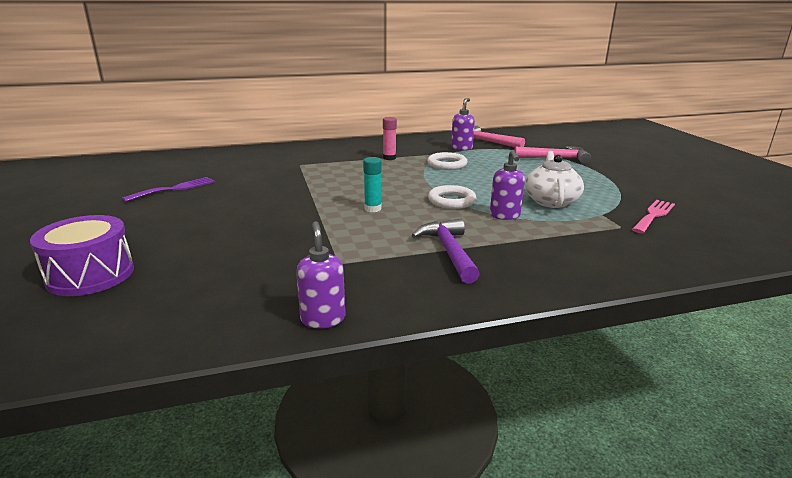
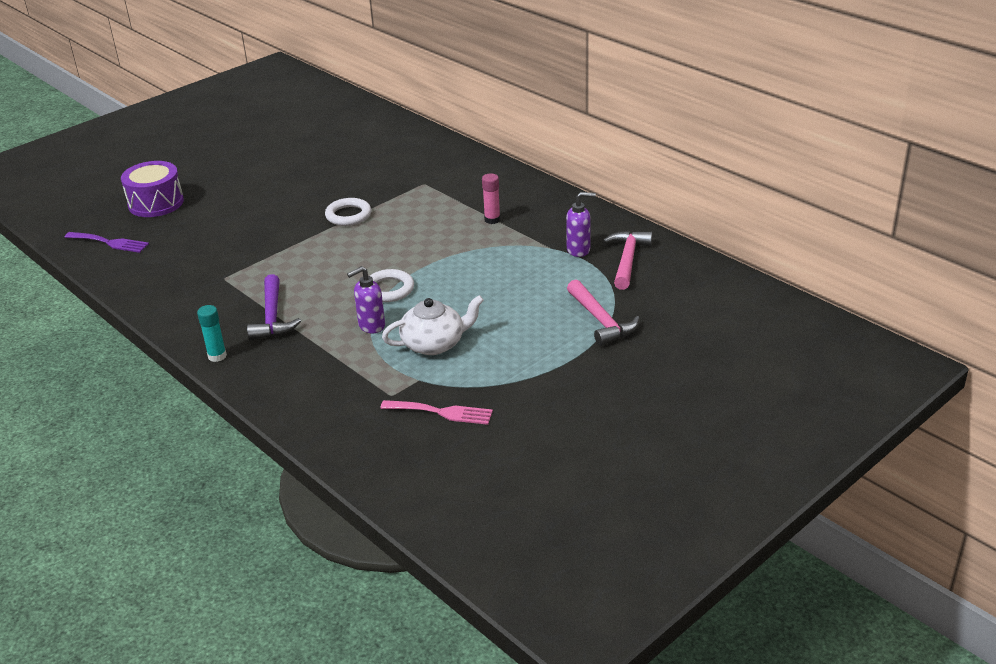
camera: 65 degrees right, 10 degrees up
purple fork [122,177,215,202] -> purple fork moved to [65,232,149,253]
purple soap dispenser [296,221,345,329] -> none
turquoise glue stick [363,157,382,212] -> turquoise glue stick moved to [197,305,227,362]
purple hammer [411,219,480,284] -> purple hammer turned 120 degrees clockwise [247,274,301,340]
white ring [427,152,468,170] -> white ring moved to [325,198,371,226]

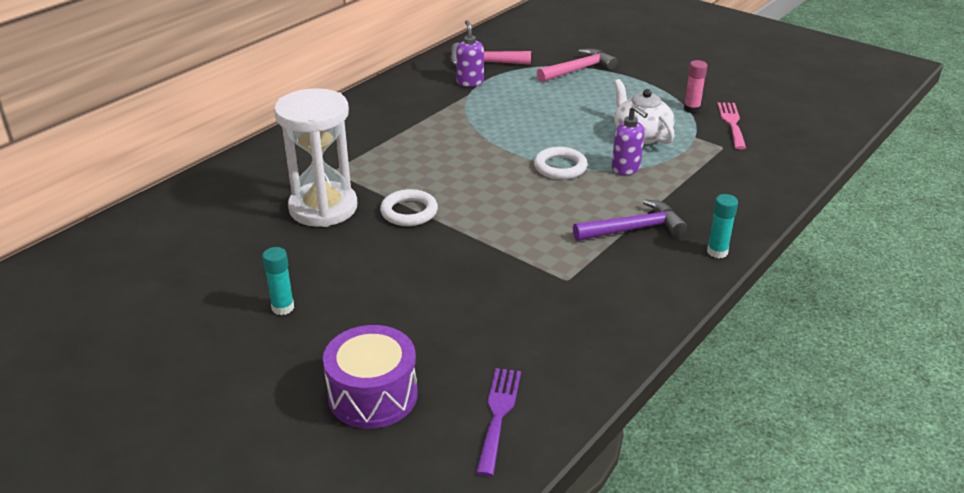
camera: 100 degrees left, 0 degrees up
pink glue stick [482,173,500,224] -> pink glue stick moved to [684,60,707,113]
none -> turquoise glue stick [262,247,294,315]
none -> white hourglass [274,88,357,227]

